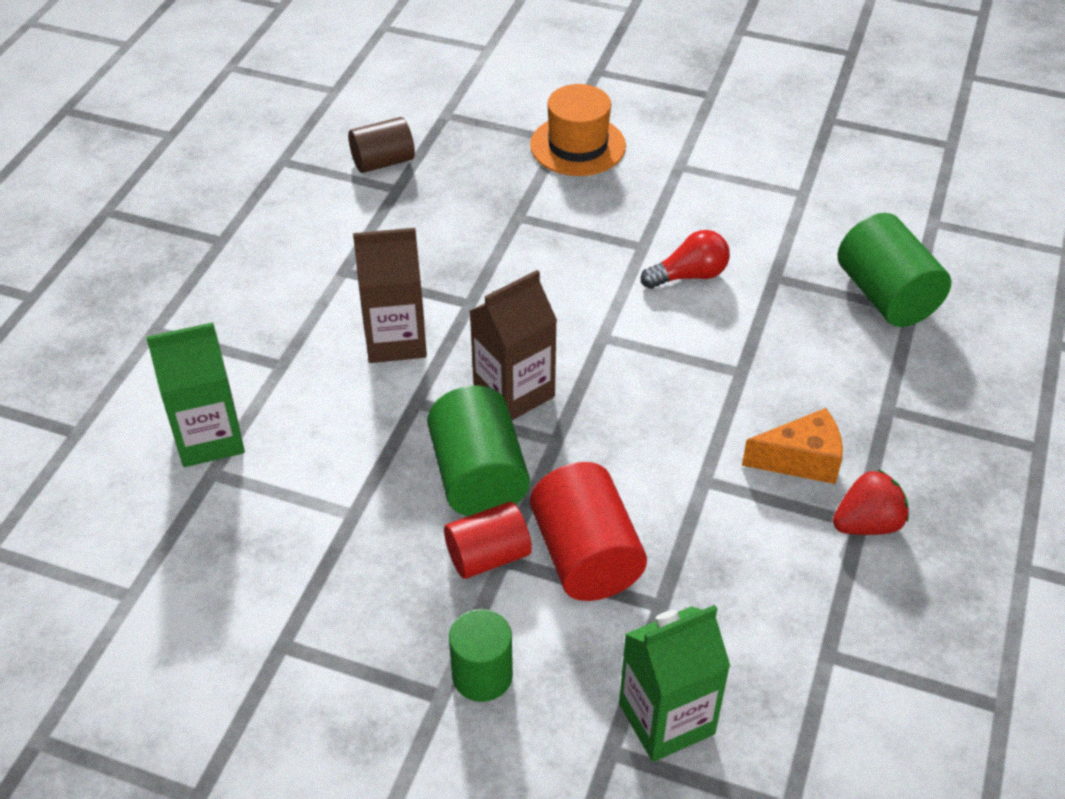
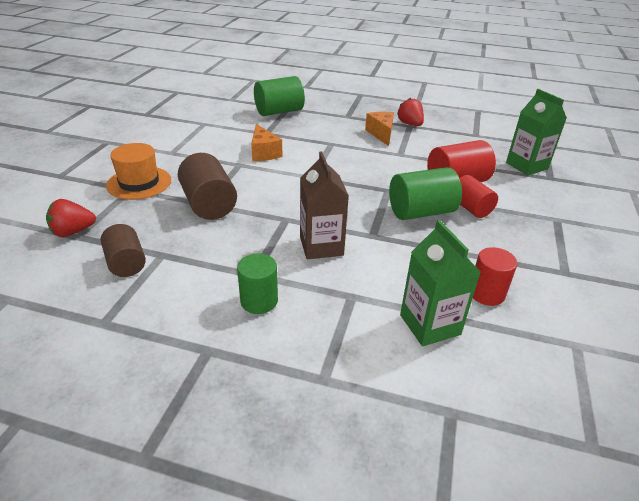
camera: 95 degrees left, 10 degrees down
green cylinder [449,609,513,702] -> green cylinder moved to [237,253,278,314]
brown carton [470,270,557,420] -> none
red light bulb [641,230,730,289] -> orange cheese [251,124,282,161]
none -> red strawberry [46,199,96,237]
none -> brown cylinder [178,153,237,220]
none -> red cylinder [473,247,517,306]

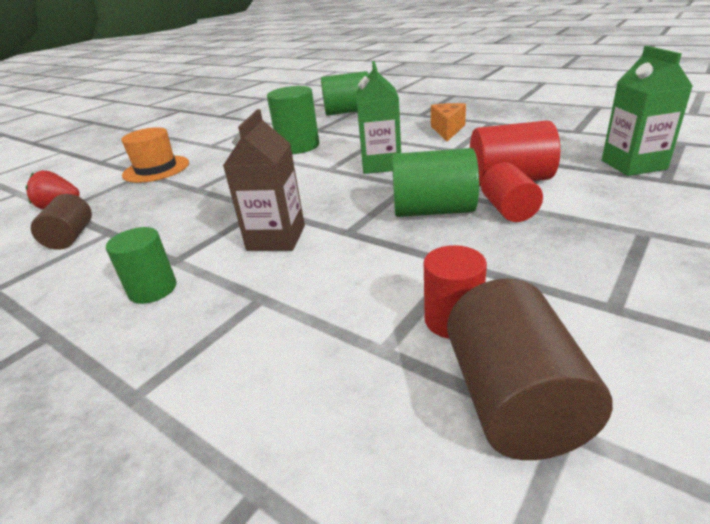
camera: 25 degrees right, 5 degrees down
brown cylinder [178,153,237,220] -> brown cylinder moved to [447,278,613,460]
orange cheese [251,124,282,161] -> green cylinder [267,86,319,154]
red strawberry [397,98,424,126] -> none
green carton [400,220,481,346] -> green carton moved to [356,61,401,174]

